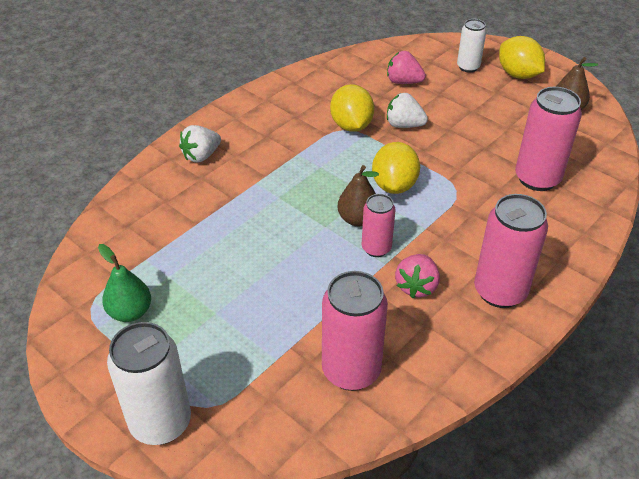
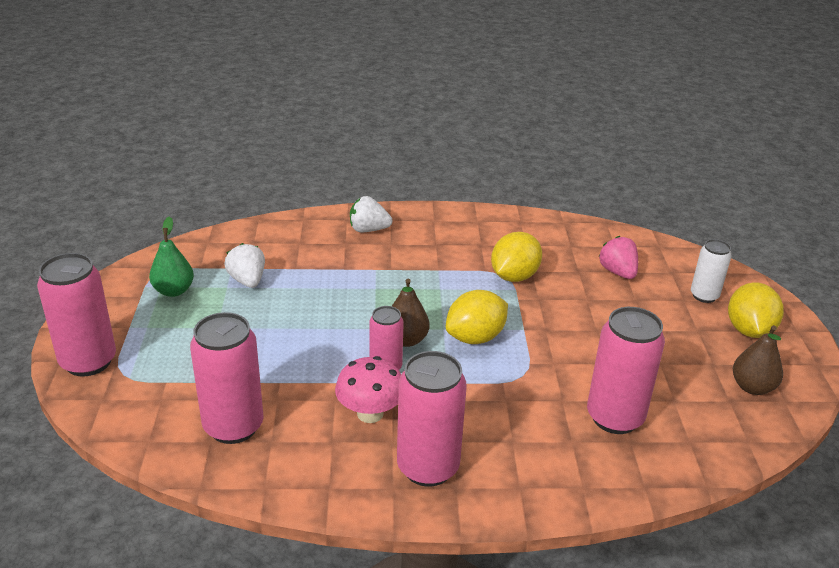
camera: 45 degrees right, 10 degrees down
white can [107,322,191,445] -> pink can [37,253,116,377]
white strawberry [387,93,428,128] -> white strawberry moved to [224,243,265,288]
pink strawberry [395,254,440,298] -> pink mushroom [335,356,401,423]

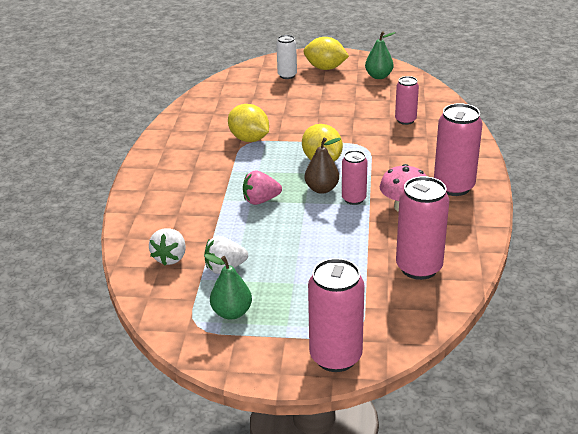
camera: 80 degrees left, 0 degrees up
white strawberry [350,196,392,232] -> white strawberry moved to [149,228,186,266]
pink can [587,307,665,434] -> pink can [395,76,419,125], size x0.59
pink strawberry [599,236,638,279] -> pink strawberry moved to [243,170,282,205]
brown pear [733,325,783,395] -> green pear [365,31,396,79]

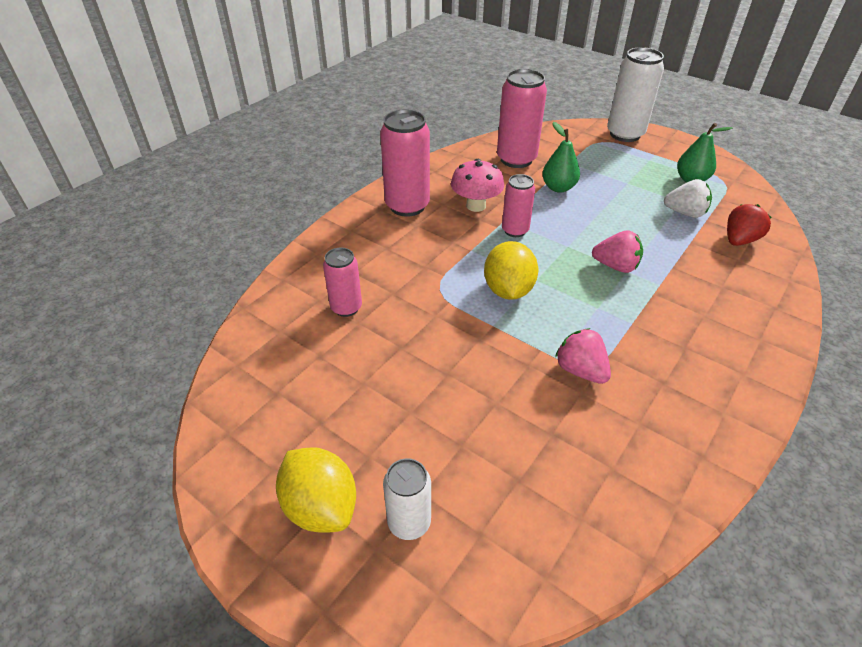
camera: 150 degrees left, 10 degrees up
white strawberry [149,228,186,266] -> red strawberry [727,204,772,246]
yellow lemon [228,104,269,142] -> pink strawberry [555,328,611,384]
brown pear [305,138,341,194] -> none
pink can [308,258,365,372] -> white can [607,47,664,142]
green pear [365,31,396,79] -> green pear moved to [542,122,580,193]

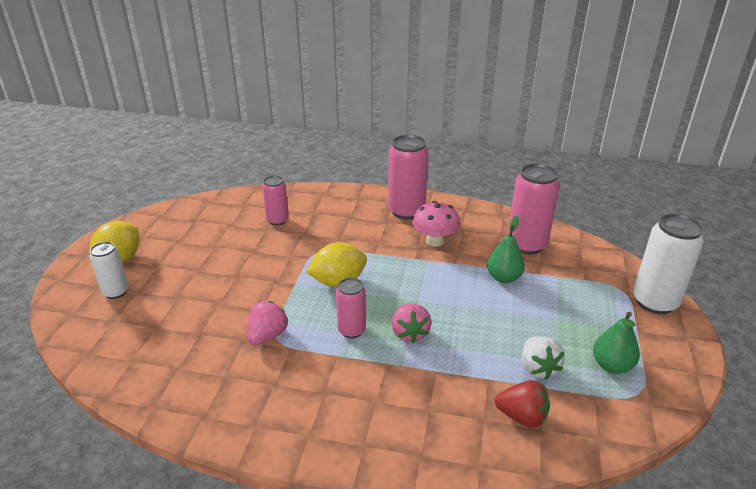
camera: 65 degrees right, 10 degrees down
pink can [502,174,535,237] -> pink can moved to [336,278,366,338]

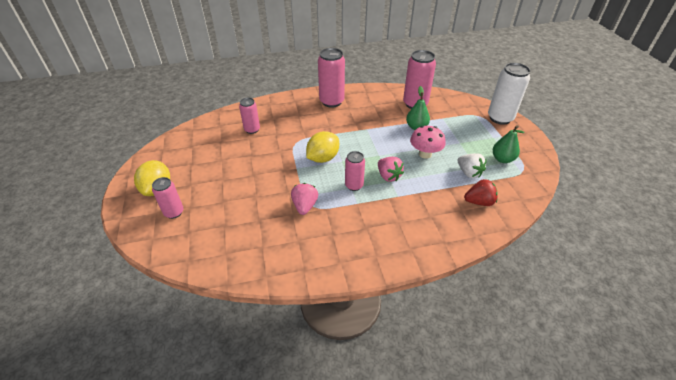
camera: 25 degrees left, 10 degrees up
white can [89,242,129,299] -> pink can [152,177,184,219]
pink mushroom [413,201,460,247] -> pink mushroom moved to [410,126,446,159]

